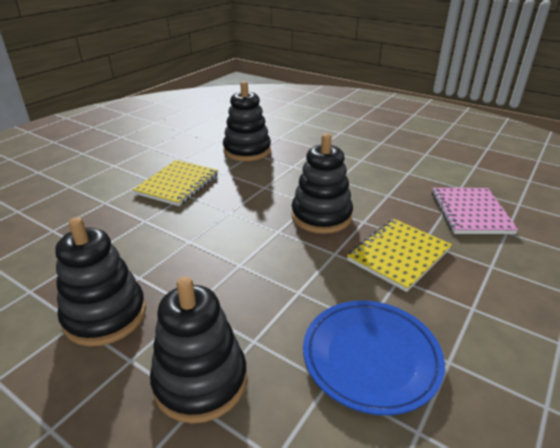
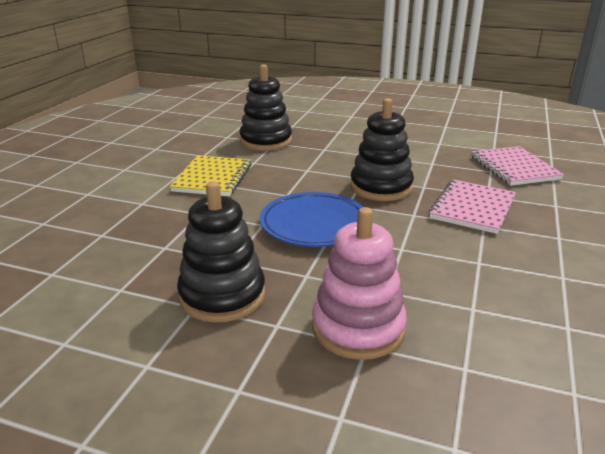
camera: 15 degrees left, 5 degrees down
black stacking toy [150,276,247,423] -> pink stacking toy [312,207,407,360]
blue plate [303,301,445,415] -> blue plate moved to [260,192,363,247]
yellow notebook [347,219,452,292] -> pink notebook [429,179,516,234]

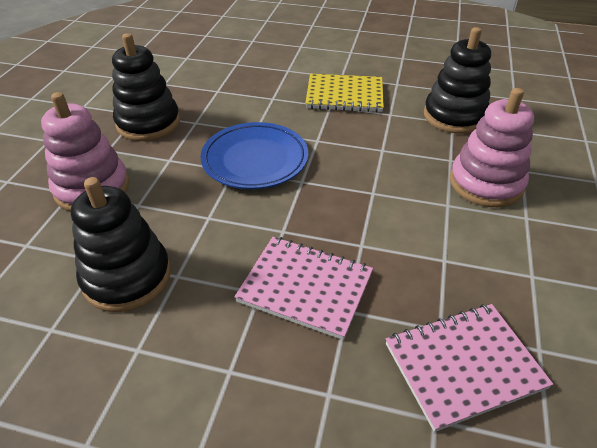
camera: 85 degrees right, 15 degrees up
black stacking toy [350,98,414,201] -> black stacking toy moved to [71,177,171,312]
none -> pink stacking toy [450,88,534,207]

